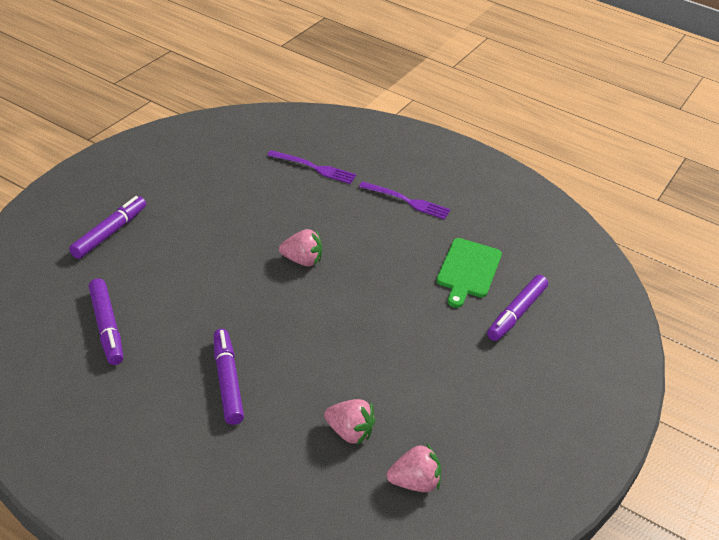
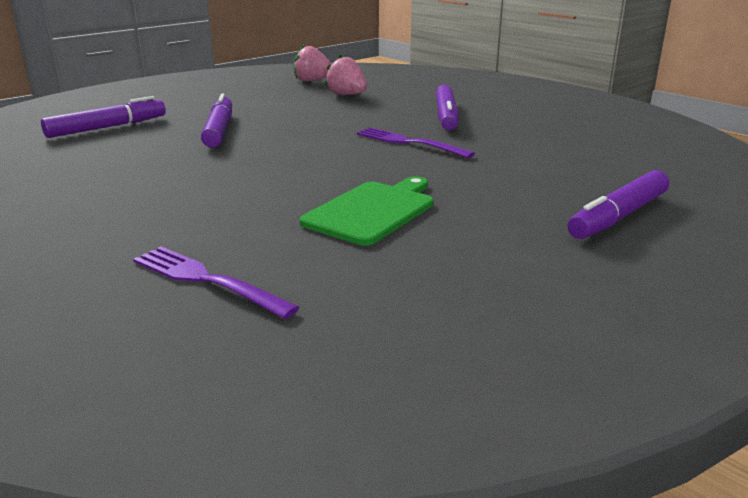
camera: 160 degrees left, 15 degrees down
purple marker [88,278,123,365] -> purple marker moved to [201,94,232,148]
pink strawberry [279,229,322,266] -> none
purple fork [359,181,451,220] -> purple fork moved to [357,127,475,158]
green cutting board [436,238,502,308] -> green cutting board moved to [300,176,433,246]

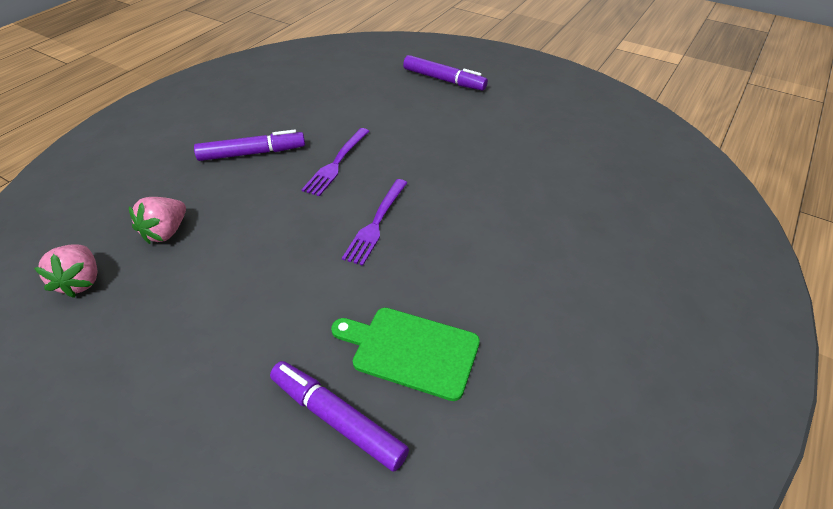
camera: 105 degrees left, 20 degrees up
purple fork [133,246,300,319] -> purple fork moved to [342,179,408,266]
purple marker [201,94,232,148] -> none
green cutting board [300,176,433,246] -> green cutting board moved to [331,308,480,401]

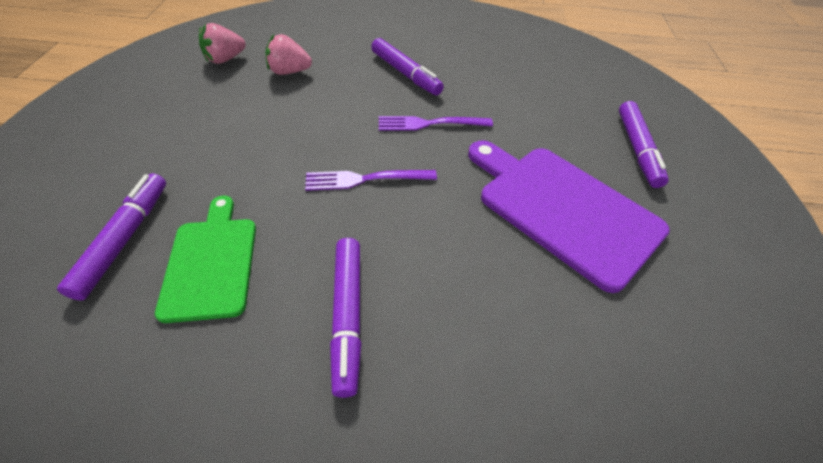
camera: 60 degrees right, 5 degrees up
none -> purple marker [330,238,362,398]
none -> purple cutting board [468,140,670,293]

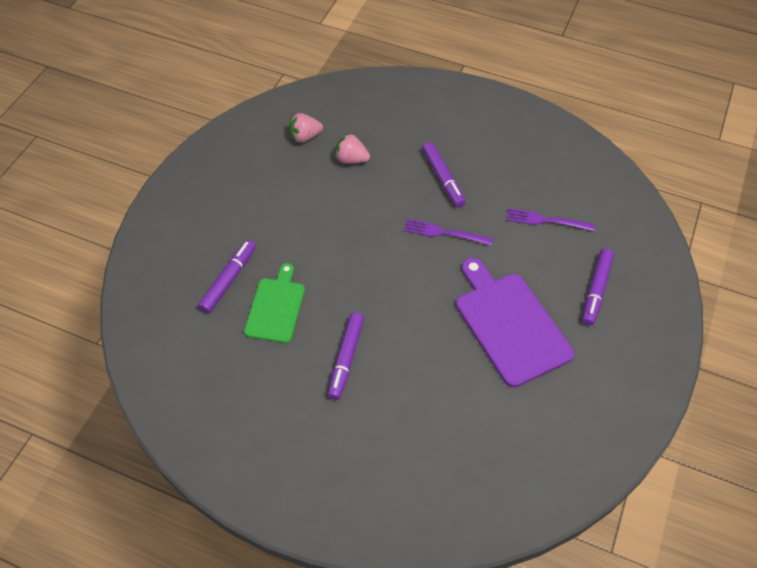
camera: 20 degrees right, 5 degrees up
purple fork [305,170,437,191] -> purple fork moved to [506,208,595,231]

